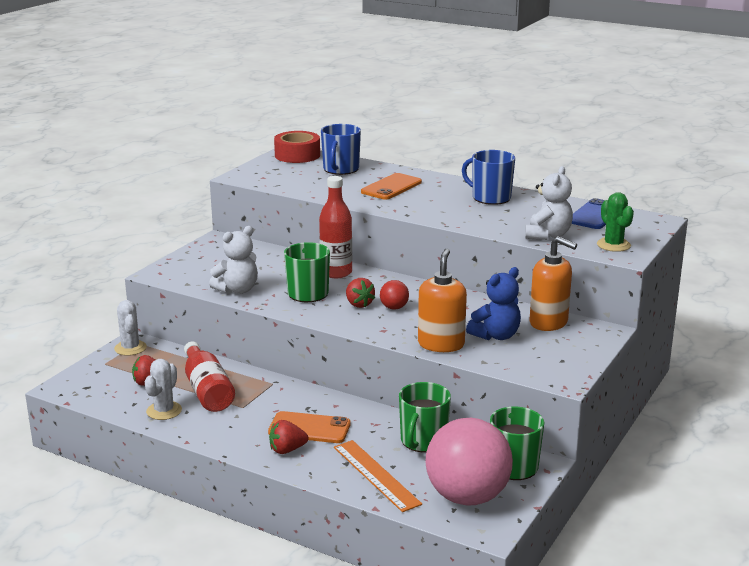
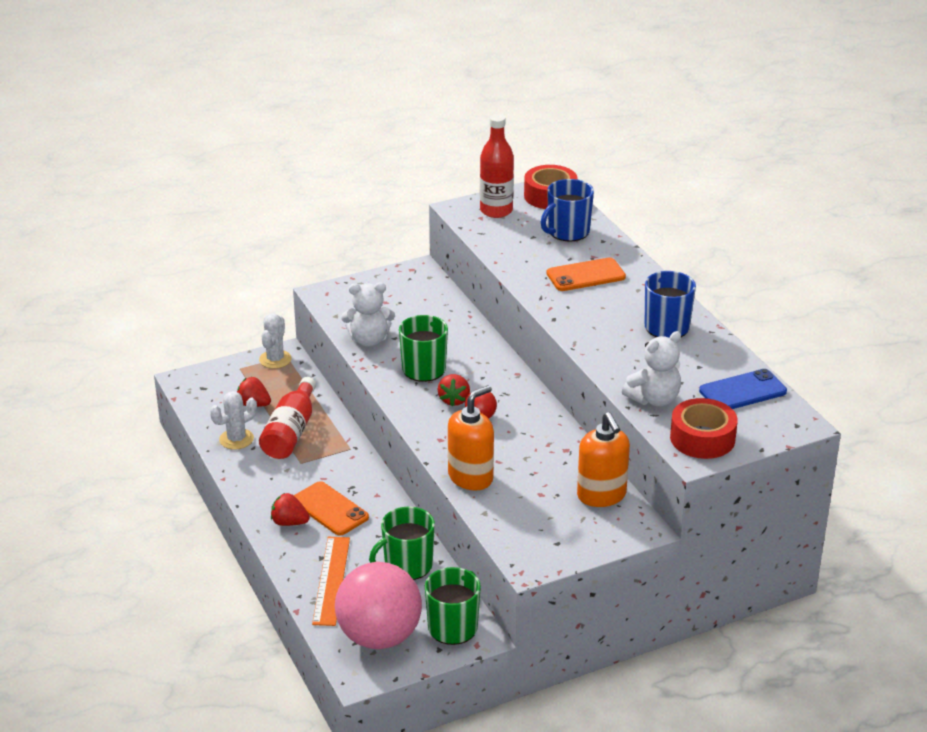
camera: 35 degrees right, 10 degrees up
red bottle [319,176,352,278] -> red bottle moved to [480,114,514,218]
blue teddy bear [466,267,521,340] -> none
green cactus [597,192,634,252] -> red tape [670,398,738,459]

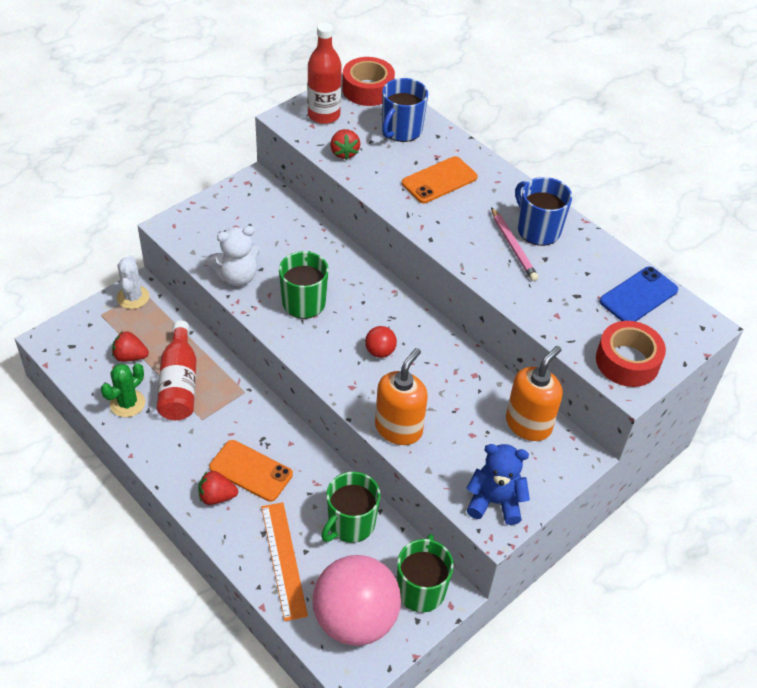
camera: 20 degrees left, 15 degrees up
white cactus [210,391,257,450] -> green cactus [101,363,145,417]
red strawberry [438,374,470,407] -> red strawberry moved to [330,129,361,160]
orange soap dispenser [577,412,630,507] -> orange soap dispenser turned 105 degrees counterclockwise [506,346,563,441]
white teddy bear [622,331,681,407] -> none
none -> blue teddy bear [466,444,530,525]
none -> pink pencil [491,207,538,281]

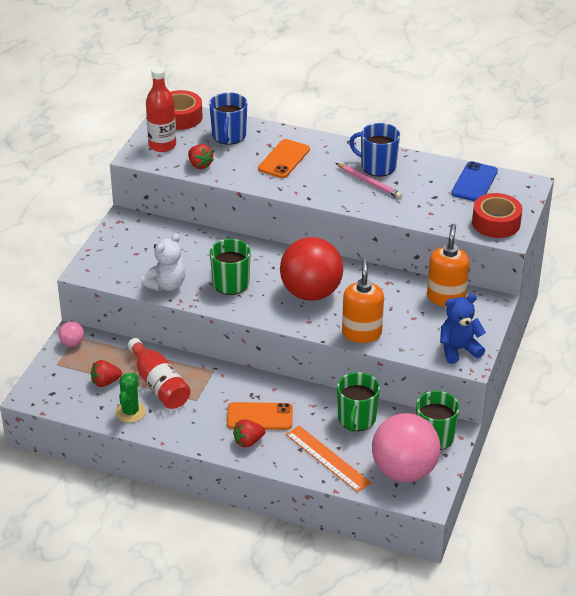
camera: 25 degrees left, 10 degrees down
white cactus [117,255,149,309] -> pink ball [59,322,84,347]
red ball [365,326,397,358] -> red ball [280,237,343,301], size x2.45

